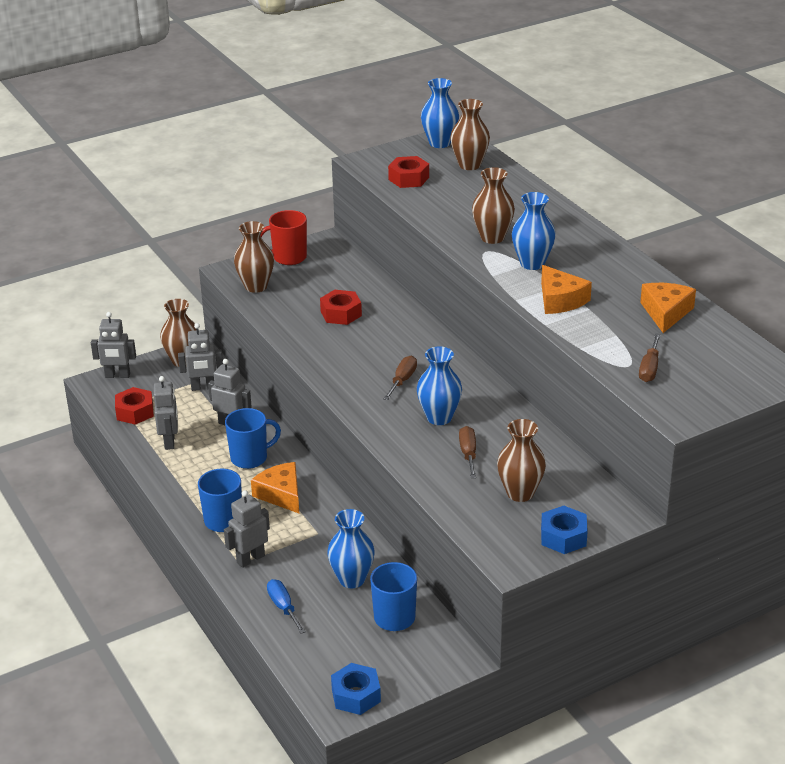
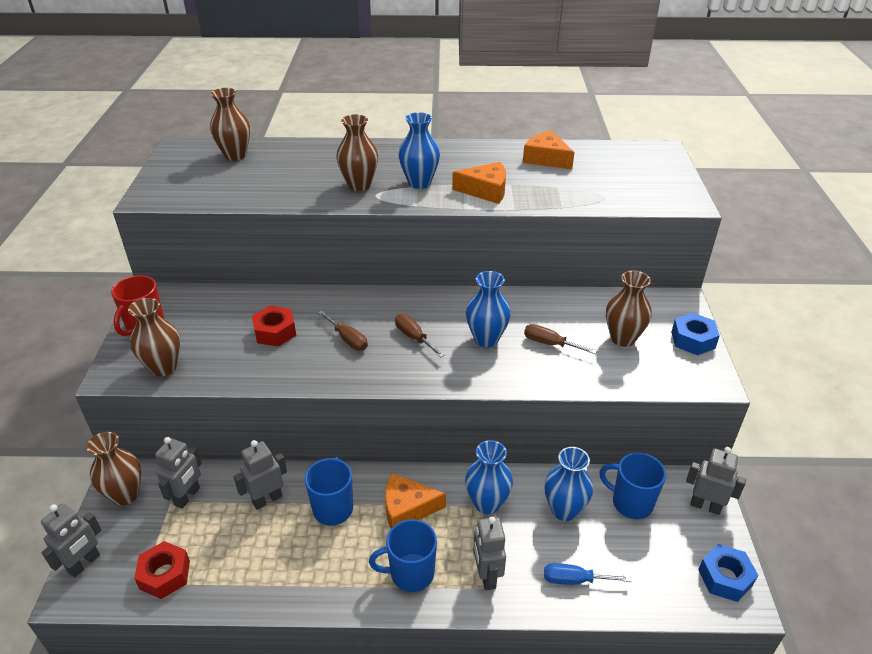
camera: 60 degrees left, 5 degrees up
grey robot [154,376,178,450] -> grey robot moved to [686,447,746,515]
red nut [388,156,429,188] -> none
blue vase [421,78,459,148] -> blue vase moved to [465,440,513,514]
brown screwdriver [639,333,661,382] -> brown screwdriver moved to [318,310,368,350]

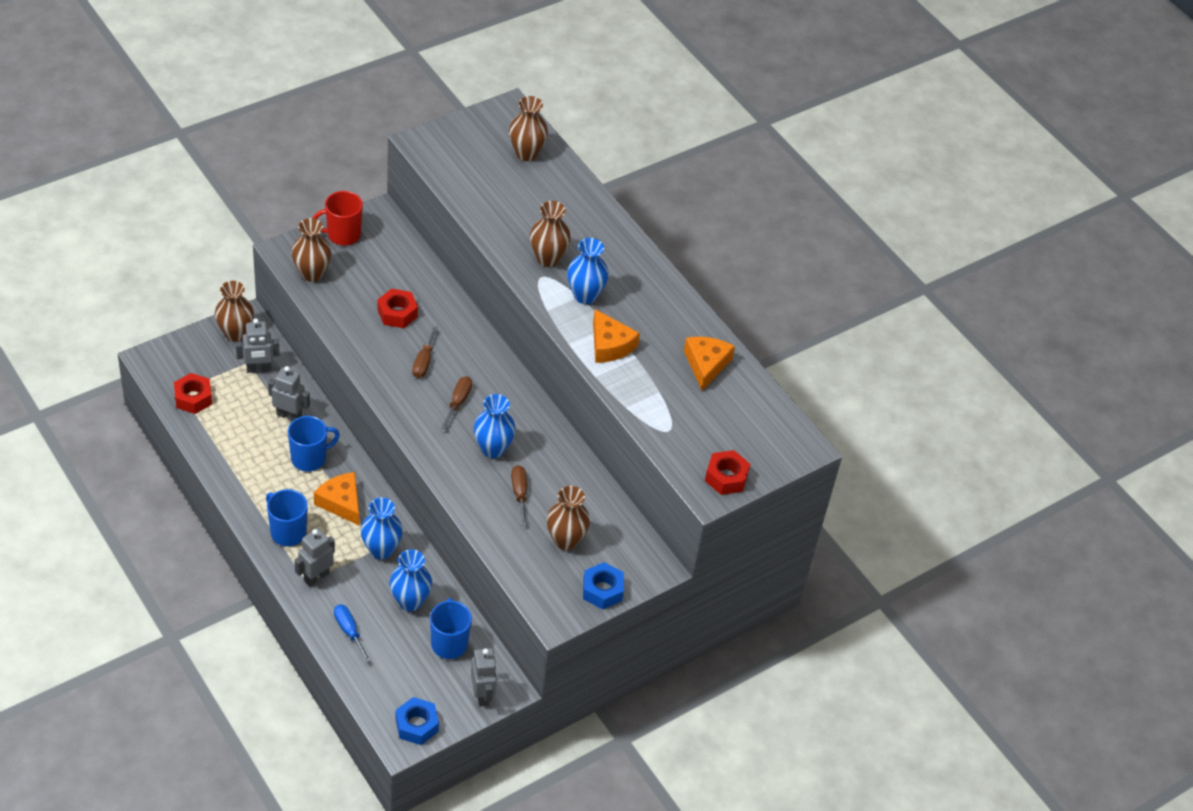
camera: 50 degrees right, 10 degrees up
grey robot [41,503,102,577] -> none
none -> red nut [705,450,750,495]

